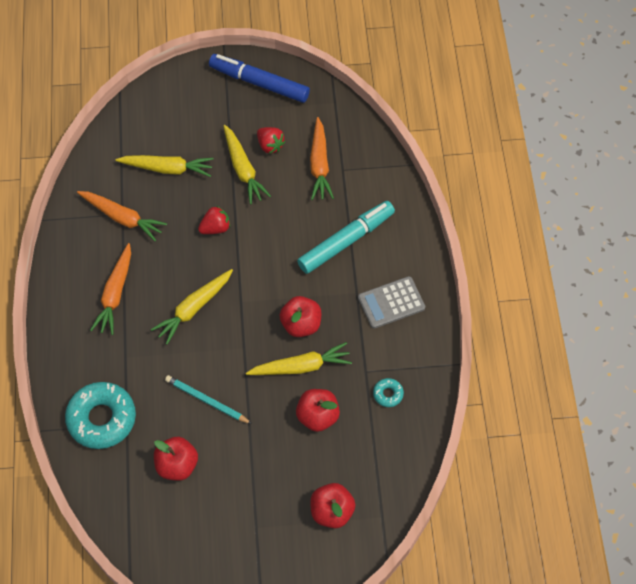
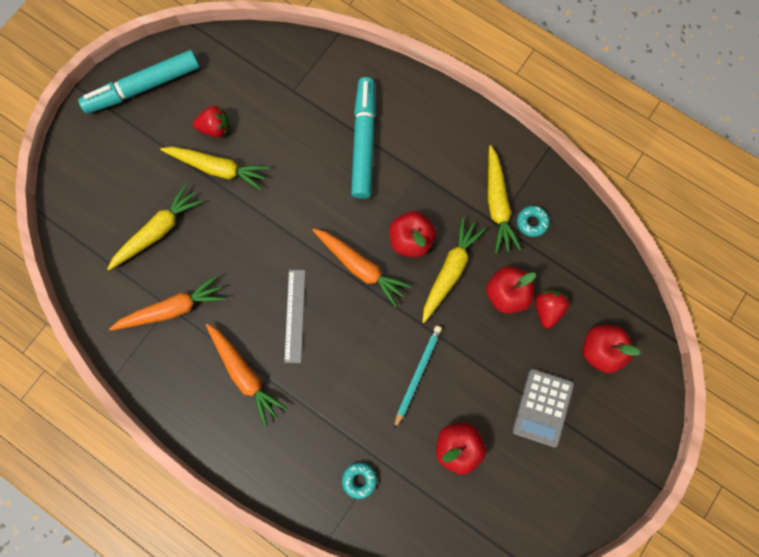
camera: 50 degrees left, 15 degrees up
turquoise donut [65,382,136,449] -> turquoise donut [342,462,377,499], size x0.44
yellow carrot [150,269,233,345] -> yellow carrot moved to [488,145,522,254]
turquoise pencil [165,375,252,424] -> turquoise pencil turned 135 degrees clockwise [394,326,442,429]
red strawberry [198,206,230,234] -> red strawberry moved to [535,290,569,328]
blue marker [209,54,310,103] -> turquoise marker [78,50,200,114]
orange carrot [310,117,334,200] -> orange carrot moved to [313,228,412,307]
grey calculator [358,276,425,329] -> grey calculator moved to [512,369,574,447]
none -> grey ruler [284,270,305,363]

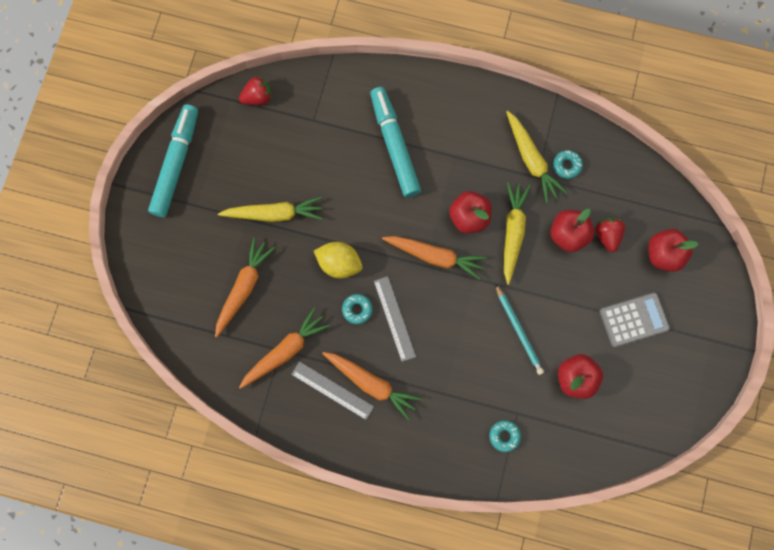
camera: 20 degrees left, 0 degrees up
turquoise marker [78,50,200,114] -> turquoise marker turned 150 degrees clockwise [148,104,198,217]
yellow carrot [107,184,203,270] -> orange carrot [215,238,275,338]
red strawberry [193,106,229,137] -> red strawberry moved to [239,76,272,105]
turquoise pencil [394,326,442,429] -> turquoise pencil turned 150 degrees clockwise [495,284,544,375]
grey calculator [512,369,574,447] -> grey calculator turned 105 degrees counterclockwise [599,292,670,348]
none -> grey ruler [291,361,374,420]
none -> yellow lemon [314,242,363,278]
none -> turquoise donut [342,294,373,324]

